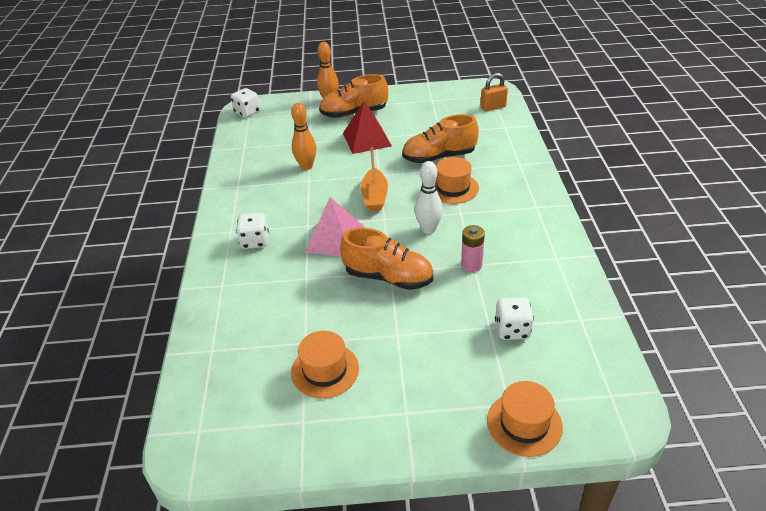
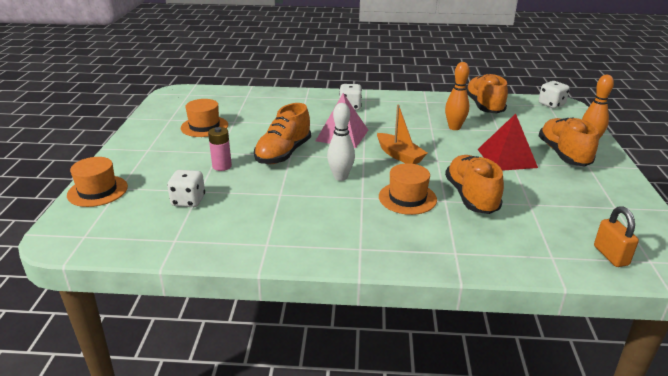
camera: 95 degrees right, 10 degrees down
orange boat [361,148,388,211] -> orange boat turned 135 degrees counterclockwise [377,105,427,164]
pink battery [461,225,485,272] -> pink battery moved to [208,127,232,171]
none -> orange shoe [466,74,508,114]

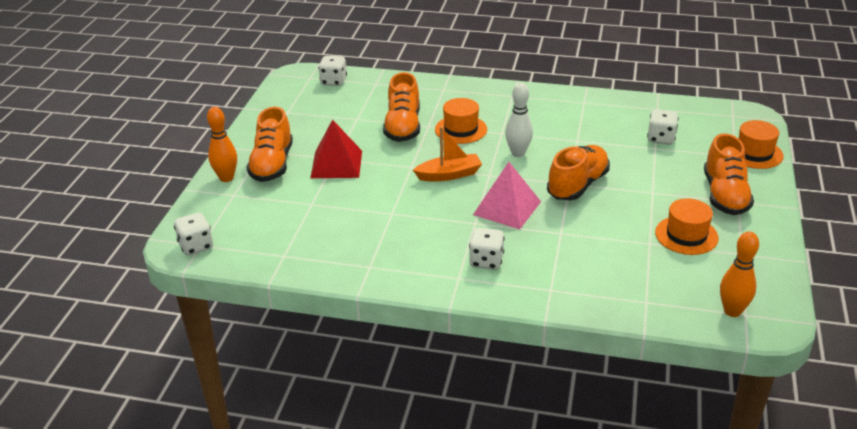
camera: 170 degrees left, 5 degrees up
pink battery [208,127,232,171] -> none
orange boat [377,105,427,164] -> orange boat turned 105 degrees clockwise [413,126,482,181]
orange bowling pin [445,62,470,130] -> orange bowling pin moved to [720,231,759,317]
orange shoe [466,74,508,114] -> orange shoe moved to [704,133,754,215]
orange padlock [594,207,639,267] -> white dice [318,56,347,86]

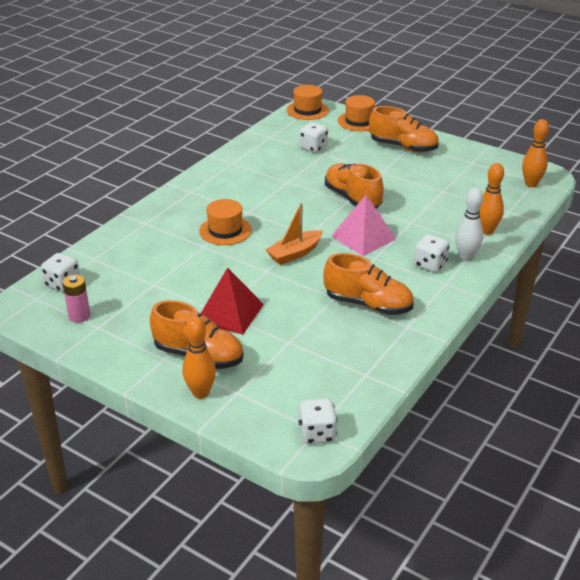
camera: 70 degrees left, 0 degrees up
orange shoe [383,72,420,142] -> orange shoe moved to [323,253,414,315]
orange boat [413,126,482,181] -> orange boat turned 135 degrees counterclockwise [266,203,323,265]
white bowling pin [505,83,533,157] -> white bowling pin moved to [455,188,483,261]
orange hat [655,198,719,255] -> orange hat moved to [286,85,329,120]
none -> pink battery [62,275,90,323]
none -> orange bowling pin [479,163,504,235]

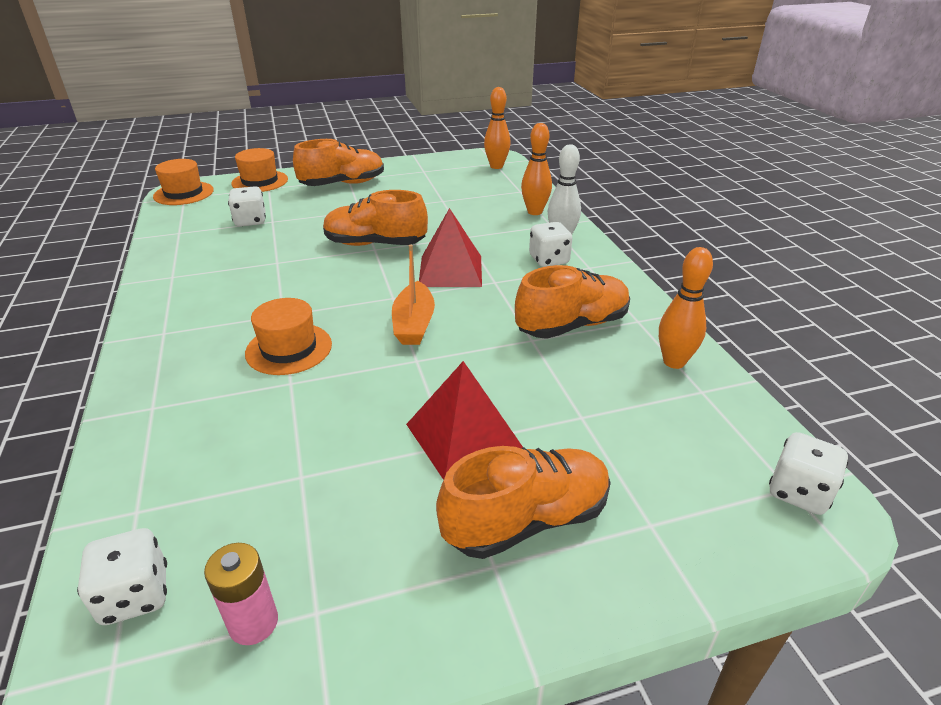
camera: 50 degrees left, 0 degrees up
orange bowling pin [182,316,216,399] -> orange bowling pin moved to [659,247,713,369]
pink pyramid [331,195,396,256] -> red pyramid [419,208,482,287]

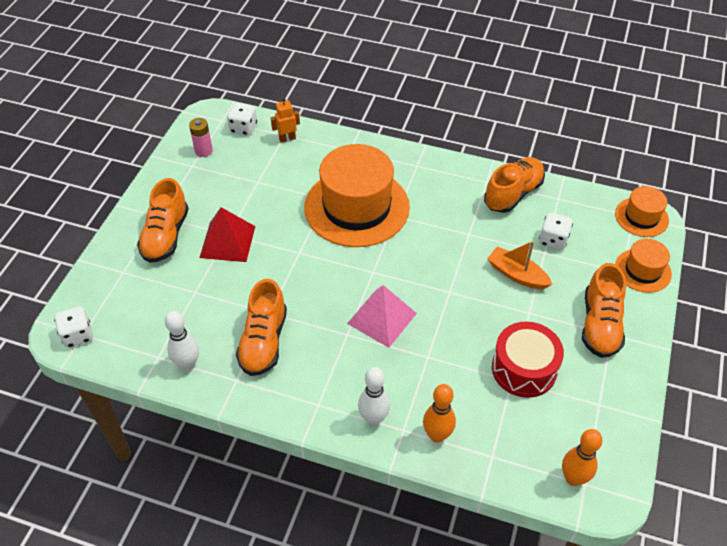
camera: 125 degrees right, 15 degrees up
orange hat [245,298,332,375] -> orange hat [304,144,410,247], size x2.02
orange shoe [323,190,428,246] -> orange shoe moved to [484,157,545,213]
orange boat [392,244,435,345] -> orange boat moved to [487,241,552,289]
red pyramid [419,208,482,287] -> pink pyramid [347,285,417,348]
white dice [529,222,572,267] -> none
orange bowling pin [659,247,713,369] -> white bowling pin [165,311,199,371]
none -> orange robot [271,97,300,143]
none -> red drum [492,322,564,398]

